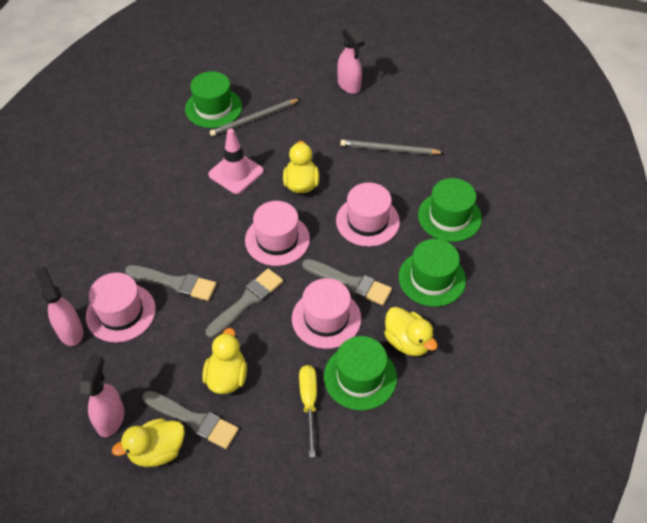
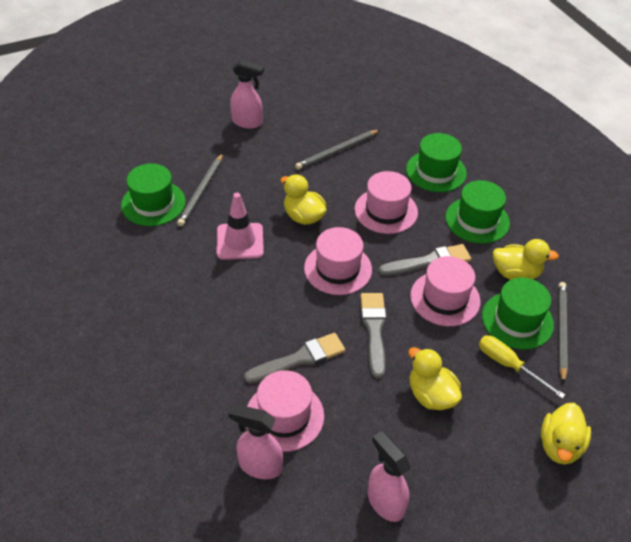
camera: 45 degrees left, 5 degrees down
yellow duck [112,418,185,467] -> yellow duck moved to [541,403,591,464]
grey brush [142,391,239,449] -> none
none -> grey pencil [558,282,568,384]

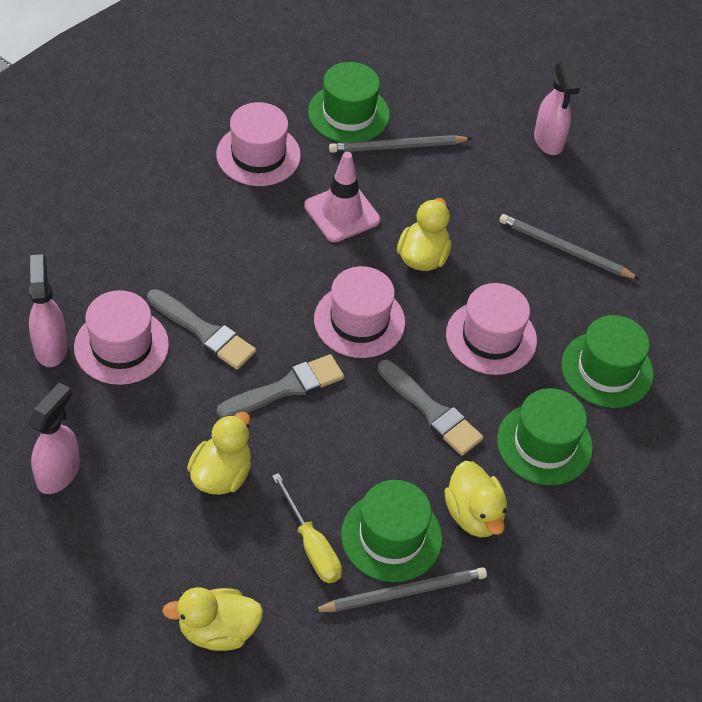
camera: 60 degrees right, 5 degrees up
pink hat [410,256,480,326] -> pink hat moved to [216,102,301,186]
yellow screwdriver [479,335,565,399] -> yellow screwdriver turned 135 degrees clockwise [272,473,342,583]

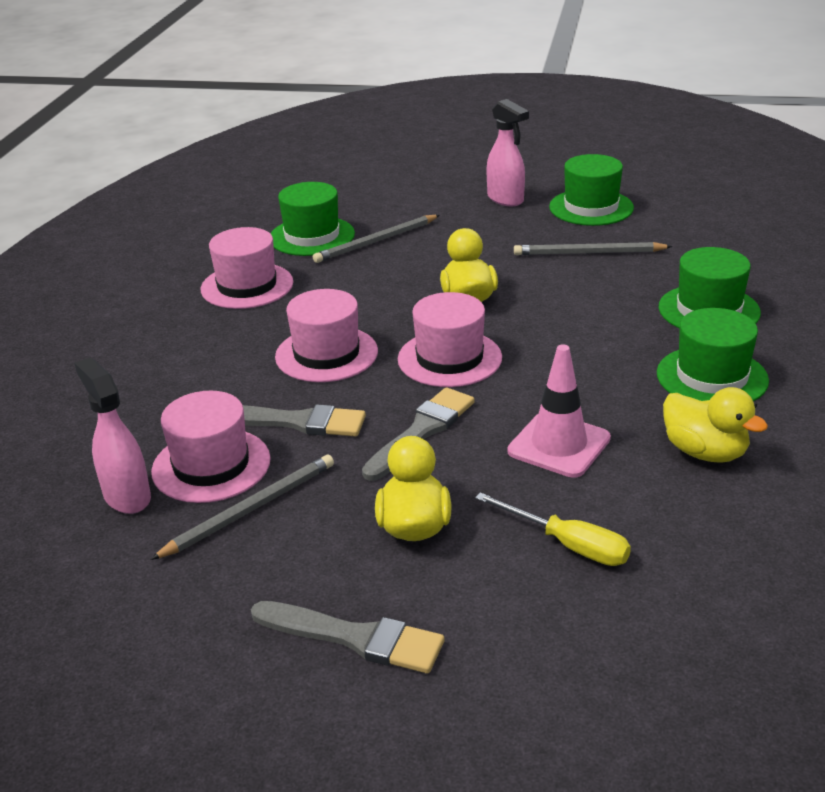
camera: 20 degrees left, 20 degrees down
pink spray bottle [28,382,80,494] -> none
yellow duck [162,587,263,651] -> none
pink traffic cone [304,152,380,242] -> pink traffic cone moved to [507,344,611,478]
grey pencil [312,567,487,612] -> grey pencil moved to [150,455,334,560]
green hat [341,480,442,582] -> green hat moved to [549,154,634,226]
grey brush [378,360,484,456] -> grey brush moved to [251,601,444,673]
pink hat [446,283,537,375] -> pink hat moved to [275,289,378,382]

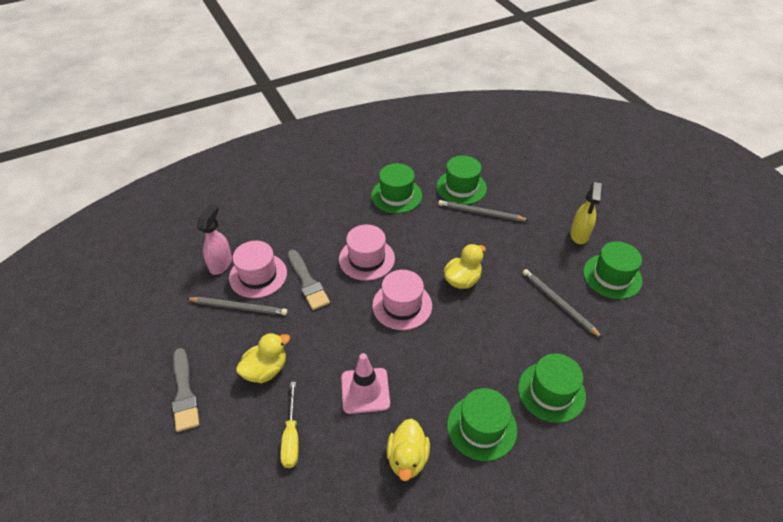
camera: 50 degrees right, 15 degrees up
pink hat [201,227,293,309] -> green hat [371,163,422,213]
grey brush [362,387,475,481] -> none
pink spray bottle [487,99,529,206] -> yellow spray bottle [570,182,602,244]

